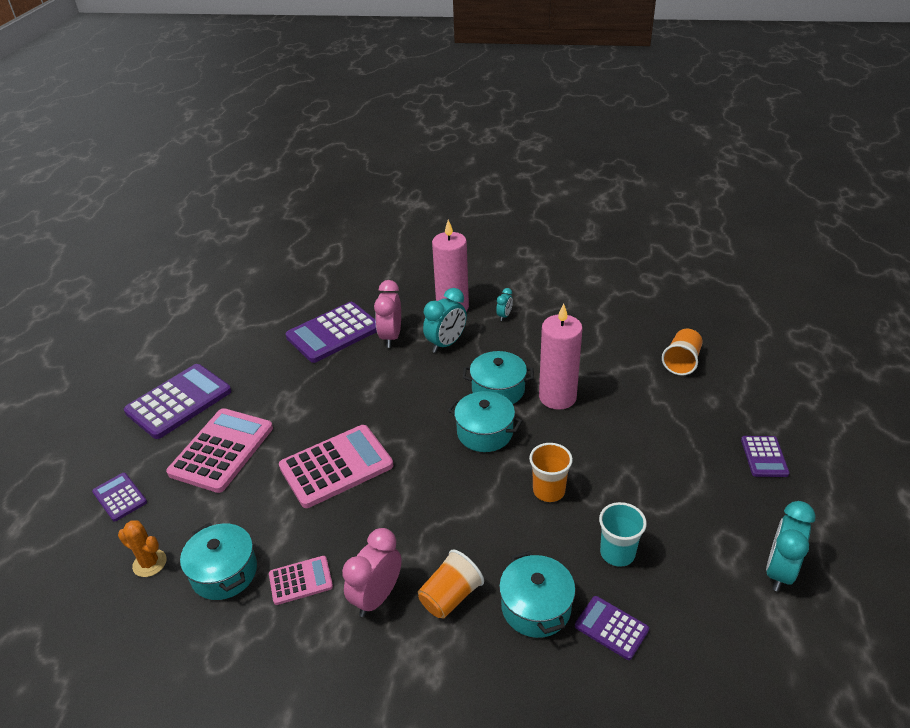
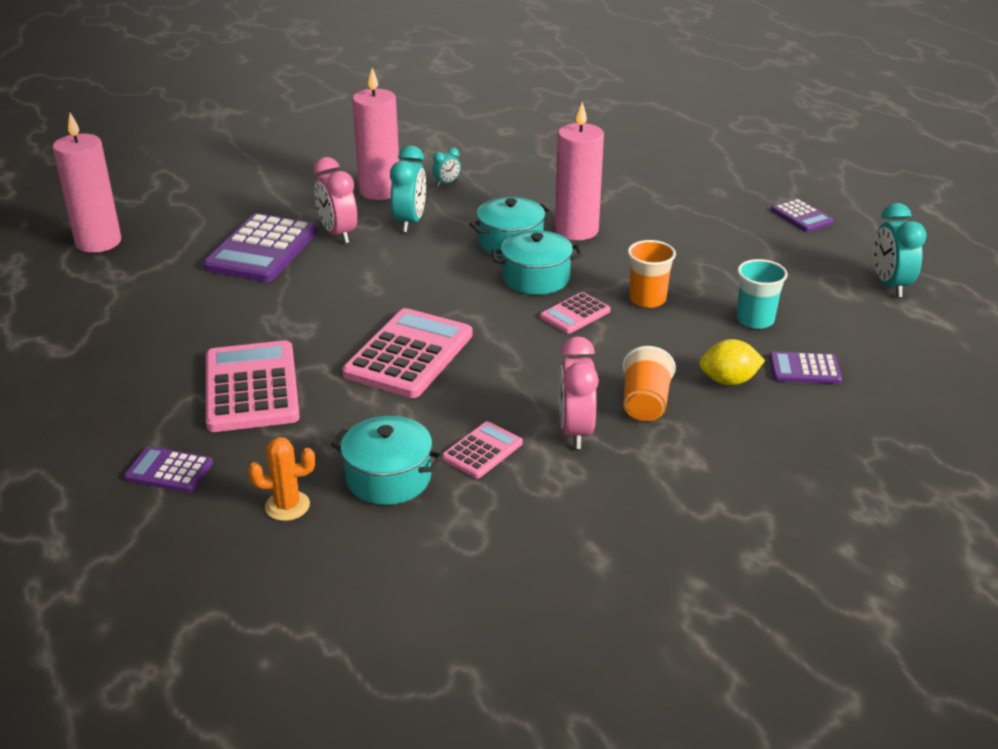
camera: 35 degrees left, 5 degrees down
purple calculator [124,364,231,439] -> none
turquoise clock [496,288,513,321] -> turquoise clock turned 60 degrees clockwise [432,148,461,186]
turquoise pot [499,551,576,638] -> yellow lemon [699,339,765,385]
orange cup [662,329,703,376] -> none
none -> pink candle [52,113,121,253]
none -> pink calculator [540,292,611,334]

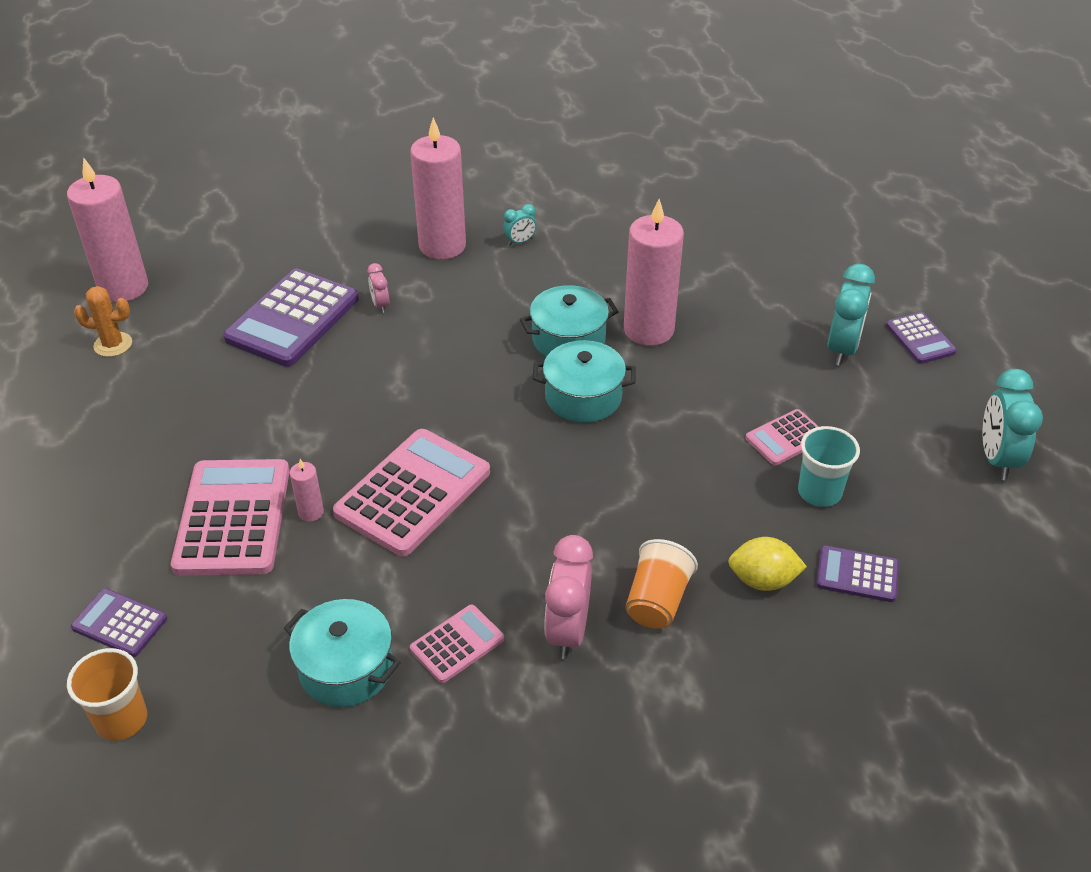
camera: 10 degrees right, 10 degrees up
orange cactus [248,437,315,521] -> orange cactus moved to [74,286,132,357]
pink clock [313,157,357,244] -> pink clock [367,263,389,313], size x0.51
turquoise clock [390,146,426,232] -> turquoise clock moved to [828,264,875,366]
pink calculator [540,292,611,334] -> pink calculator moved to [746,409,819,465]
orange cup [628,240,676,308] -> orange cup moved to [67,648,147,741]
none -> pink candle [290,459,324,522]

